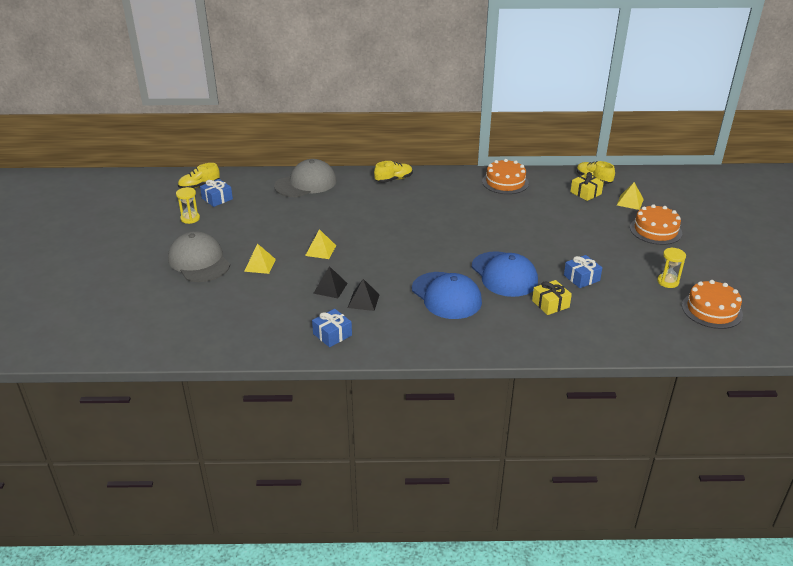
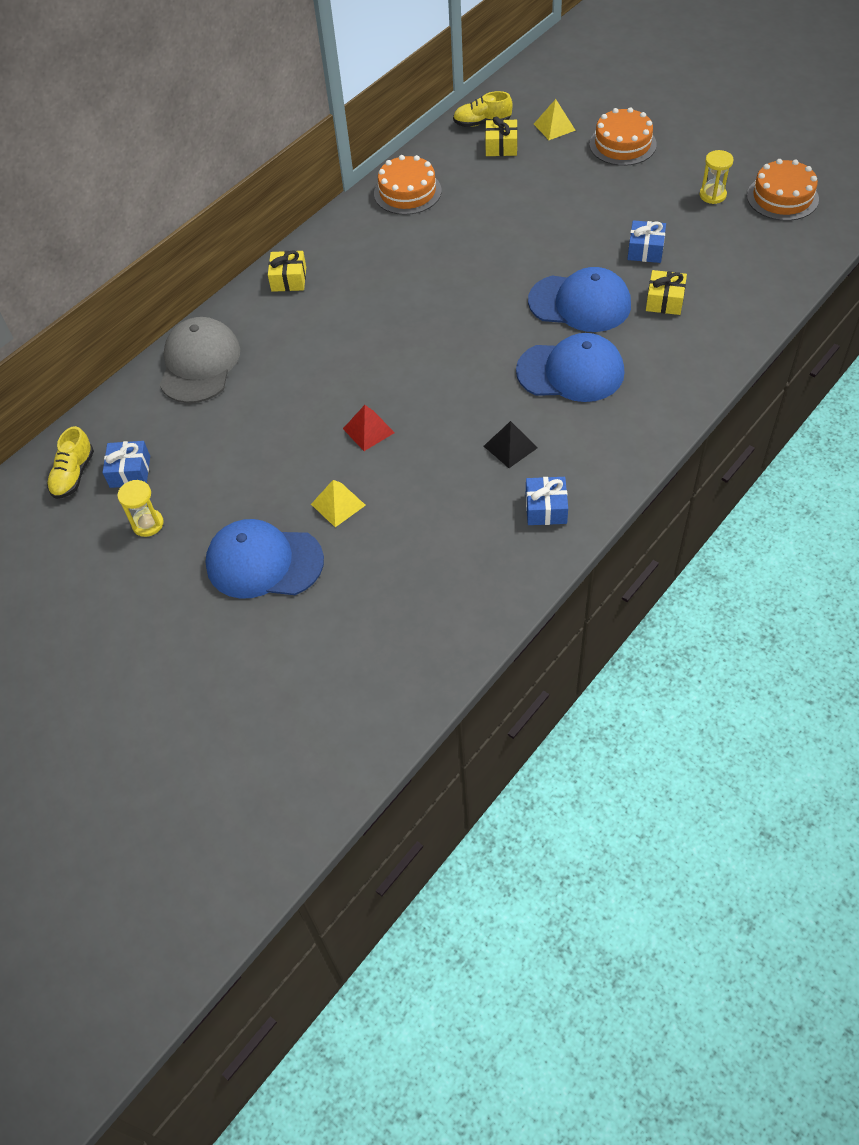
camera: 45 degrees left, 20 degrees up
grey cap [168,231,230,282] -> blue cap [206,519,324,599]
yellow pyramid [305,229,336,259] -> red pyramid [343,405,395,451]
black pyramid [313,266,348,298] -> none
yellow shoe [374,161,413,183] -> yellow gift [268,250,306,292]

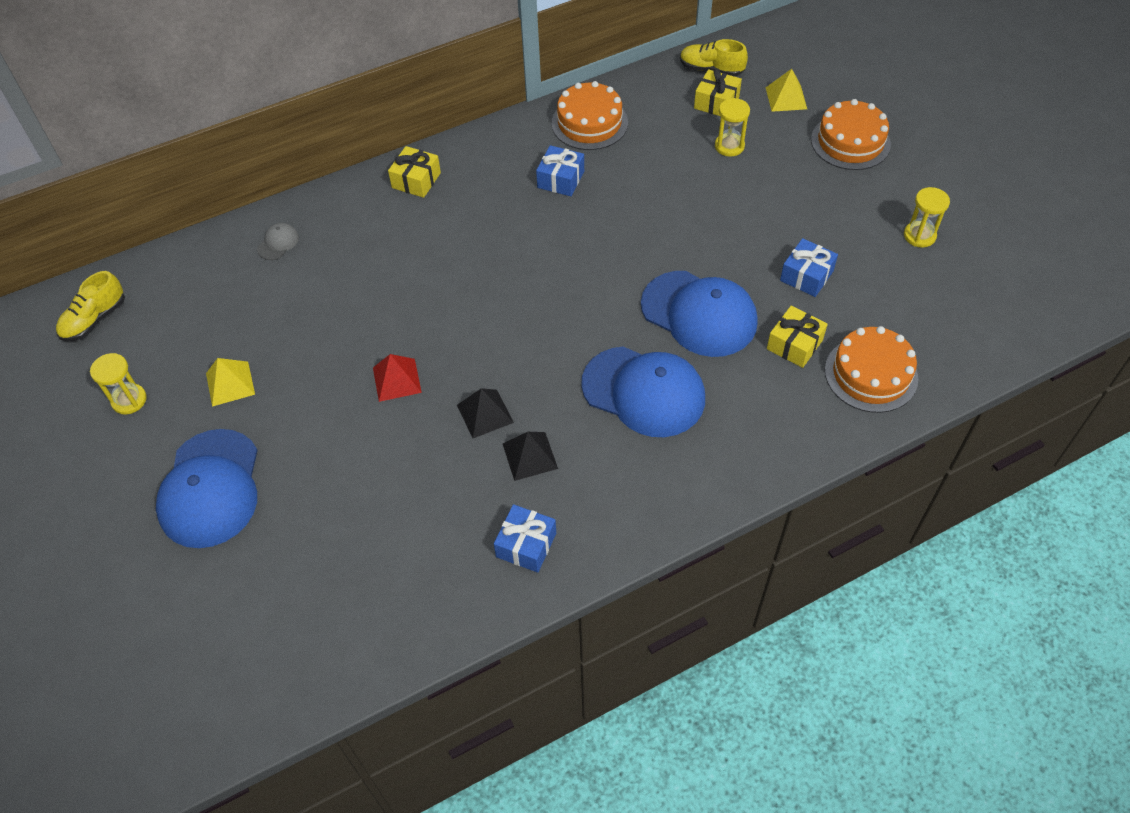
camera: 20 degrees right, 0 degrees up
blue gift [103,441,150,488] -> blue gift moved to [536,145,584,196]
grey cap [160,317,240,403] -> grey cap [257,223,299,260], size x0.41
blue cap [206,519,324,599] -> blue cap turned 120 degrees counterclockwise [156,429,258,548]
yellow pyramid [311,480,366,527] -> yellow pyramid moved to [206,358,255,407]
orange cake [747,159,819,221] -> orange cake moved to [825,326,918,413]
none -> black pyramid [457,388,514,438]
none -> yellow hourglass [715,98,750,157]

